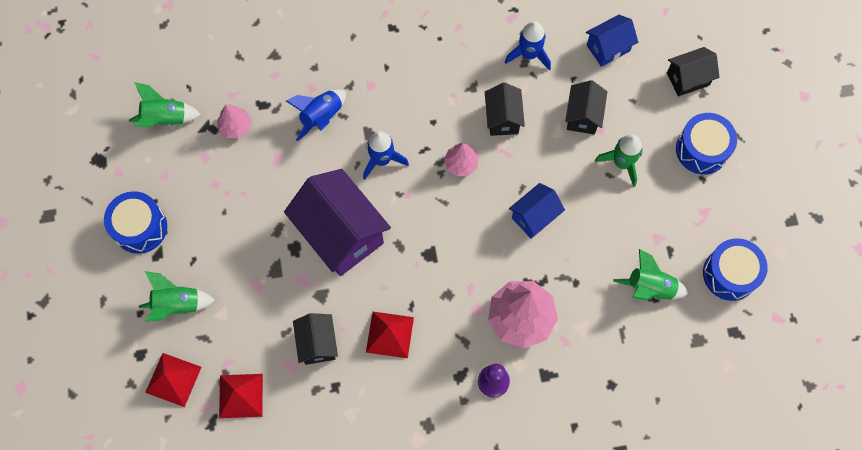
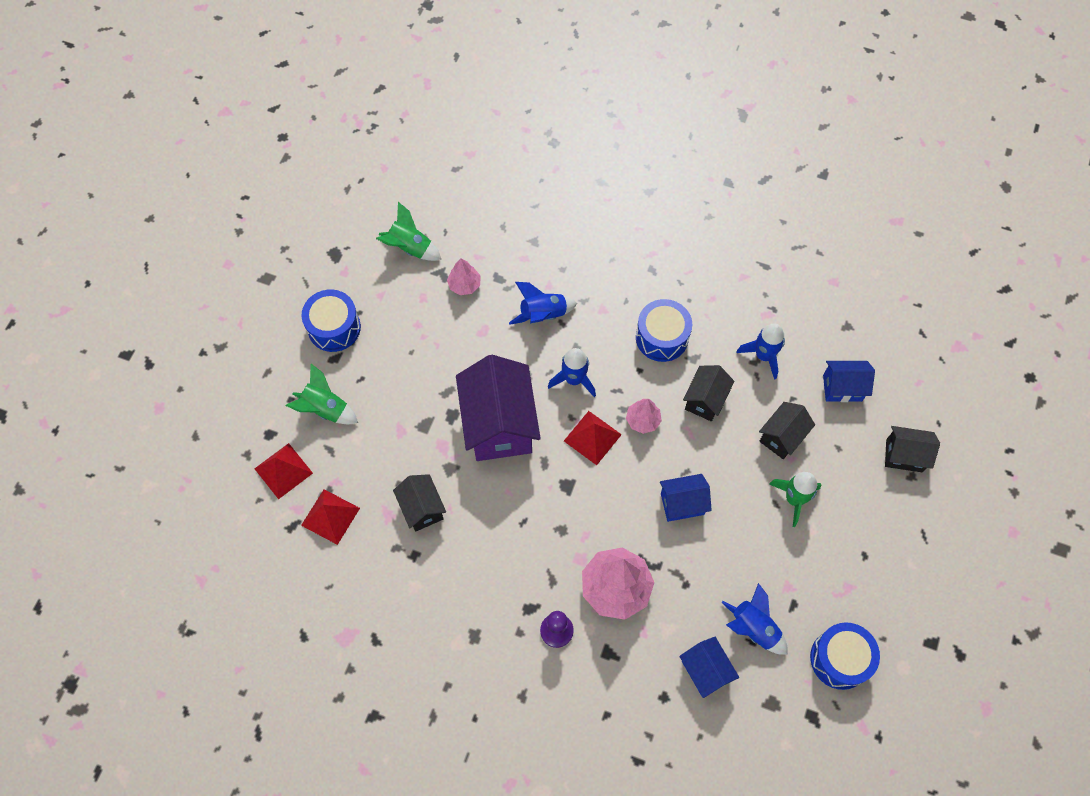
camera: 30 degrees right, 5 degrees down
black house [293,313,338,365] -> black house turned 45 degrees counterclockwise [393,474,446,532]
red pyramid [366,311,414,358] -> red pyramid moved to [564,411,622,465]
green rocket [613,249,688,300] -> blue rocket [721,583,788,654]
blue drum [676,113,737,175] -> blue drum moved to [636,299,692,362]
none -> blue house [679,637,739,698]

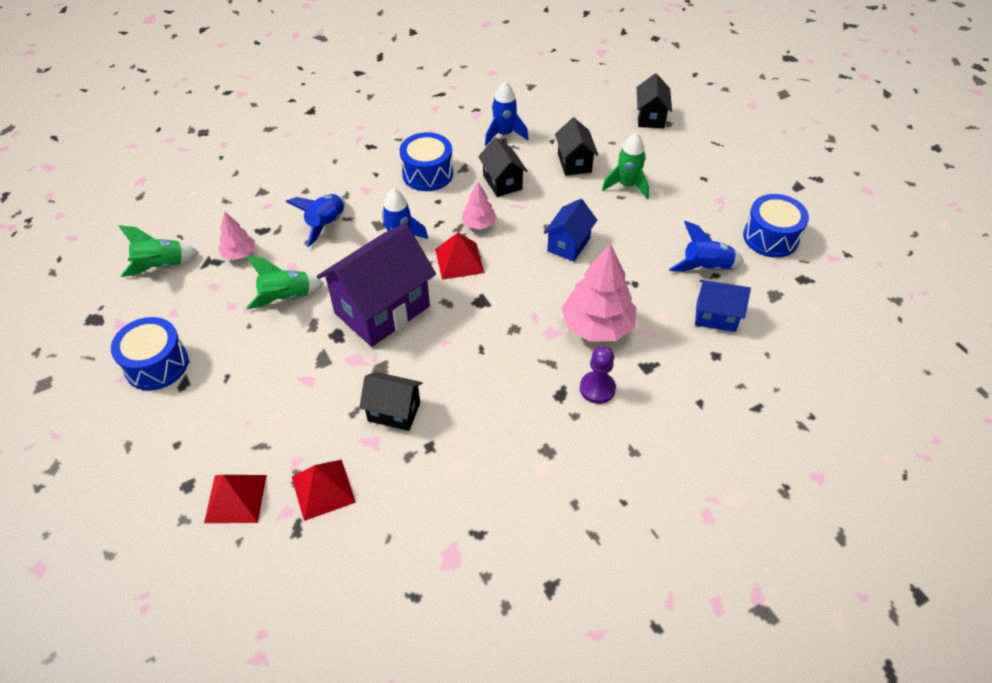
camera: 50 degrees left, 15 degrees down
green rocket [286,364,358,424] -> green rocket moved to [246,256,324,309]
purple house [456,355,541,461] -> purple house turned 75 degrees counterclockwise [317,223,436,347]
blue house [823,361,875,402] -> none
black house [885,426,940,472] -> black house turned 45 degrees counterclockwise [637,73,672,128]

